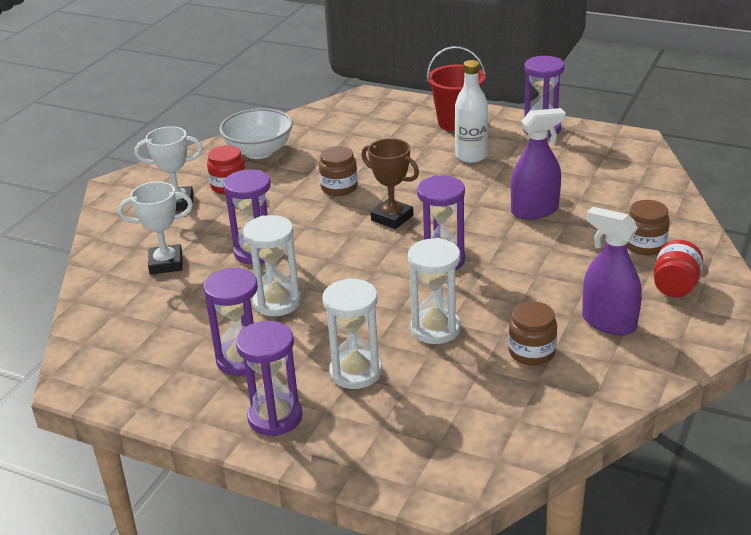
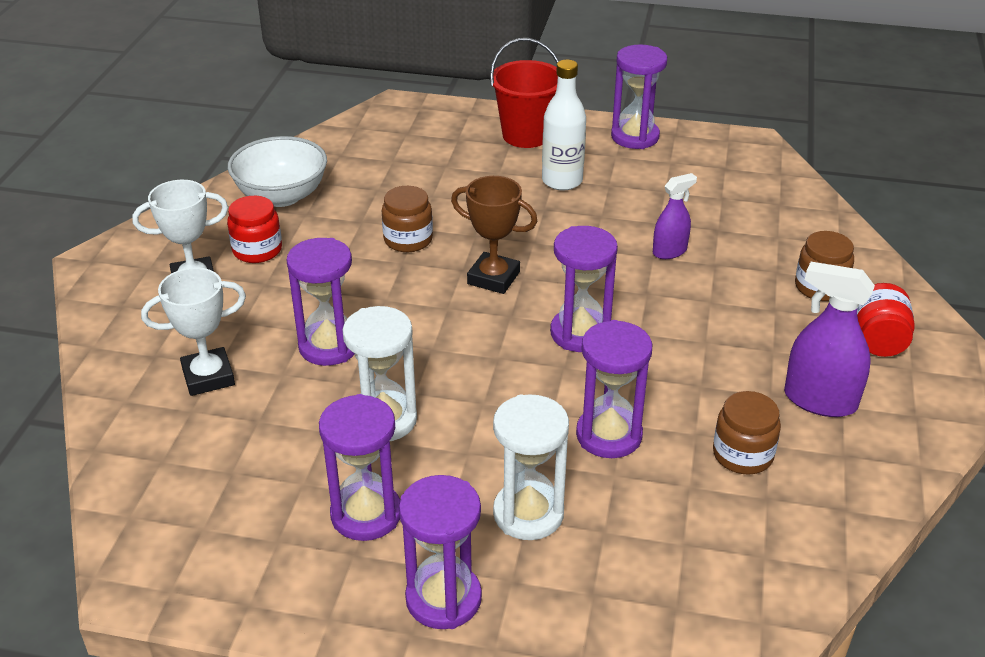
camera: 15 degrees left, 5 degrees up
white hourglass [408,238,461,344] -> purple hourglass [576,320,652,458]
purple spray bottle [511,108,566,219] -> purple spray bottle [653,173,697,259], size x0.62

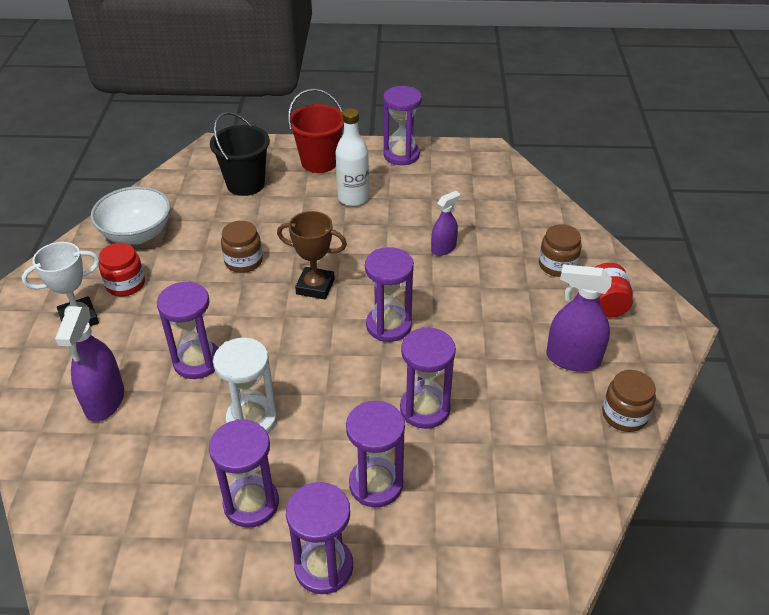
camera: 10 degrees left, 5 degrees up
white trophy [141,268,246,396] -> purple spray bottle [55,306,124,422]
white hourglass [493,394,569,540] -> purple hourglass [346,401,405,507]
brown jar [713,391,781,475] -> brown jar moved to [602,370,656,432]
none -> black bucket [210,112,270,196]

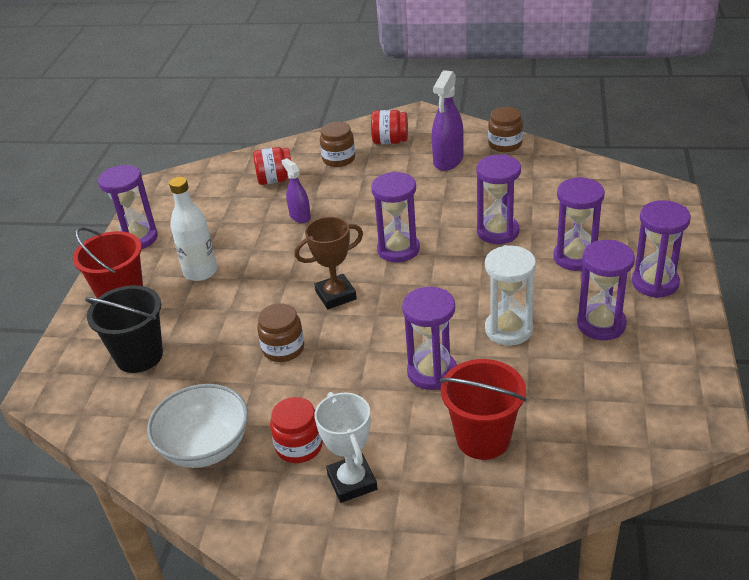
camera: 80 degrees left, 5 degrees down
purple spray bottle [55,306,124,422] -> red bucket [440,359,527,460]
brown trophy [277,211,347,299] -> brown trophy turned 45 degrees clockwise [294,217,363,309]
none -> red jar [253,147,291,185]

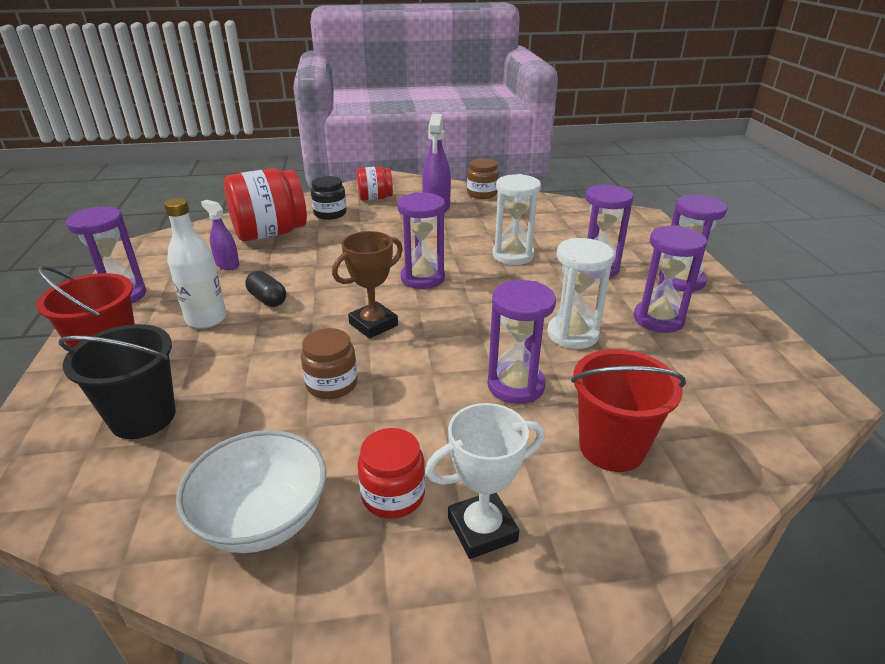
camera: 20 degrees left, 5 degrees down
red jar [253,147,291,185] -> red jar [224,168,307,241], size x1.80
purple spray bottle [281,158,311,223] -> purple spray bottle moved to [201,200,240,270]
white trophy [315,392,378,503] -> white trophy turned 75 degrees counterclockwise [425,403,545,559]
brown jar [320,122,355,167] -> black jar [311,176,347,220]
purple hourglass [476,154,521,244] -> white hourglass [493,174,541,265]
none -> black capsule [245,271,286,307]

